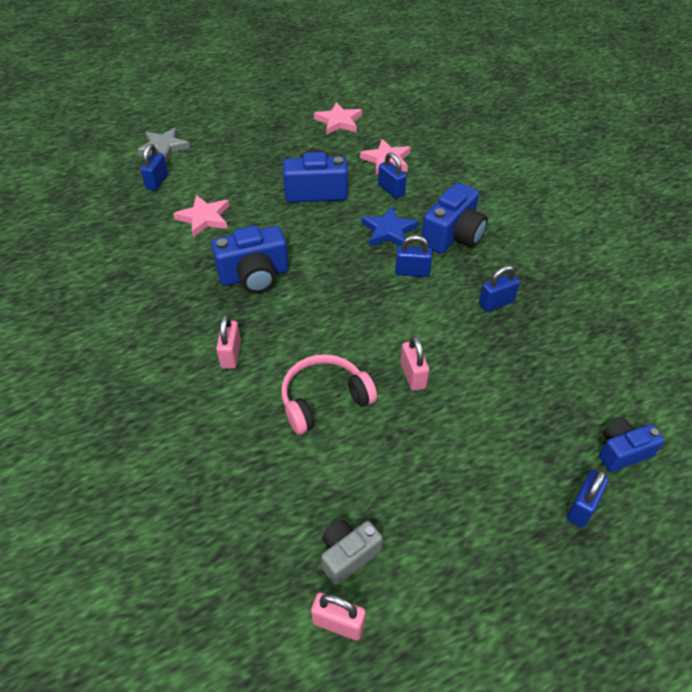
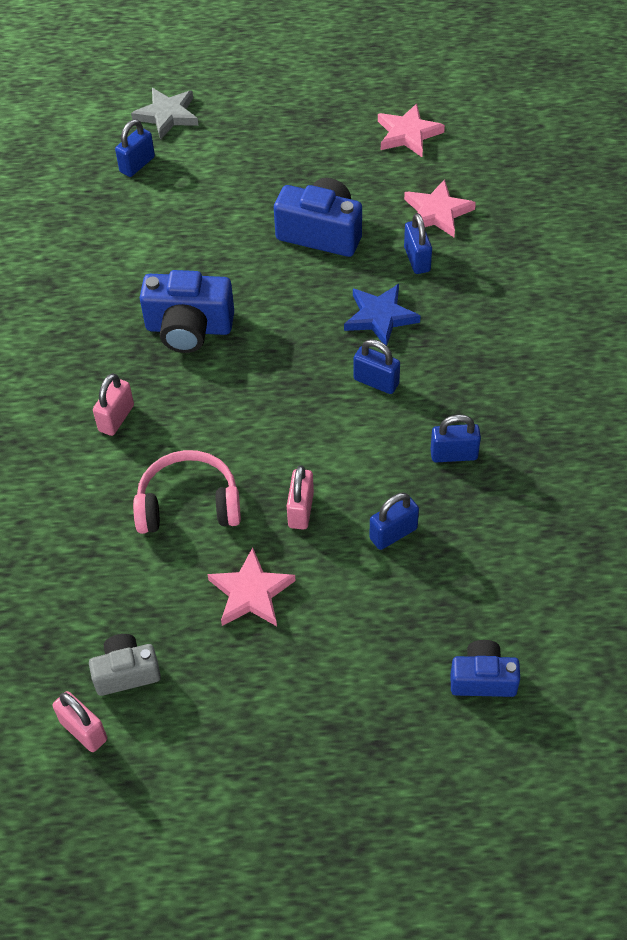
camera: 25 degrees right, 5 degrees up
pink star [173,195,229,237] -> pink star moved to [207,547,296,626]
blue camera [421,183,488,254] -> none
blue padlock [567,470,609,528] -> blue padlock moved to [369,493,419,550]

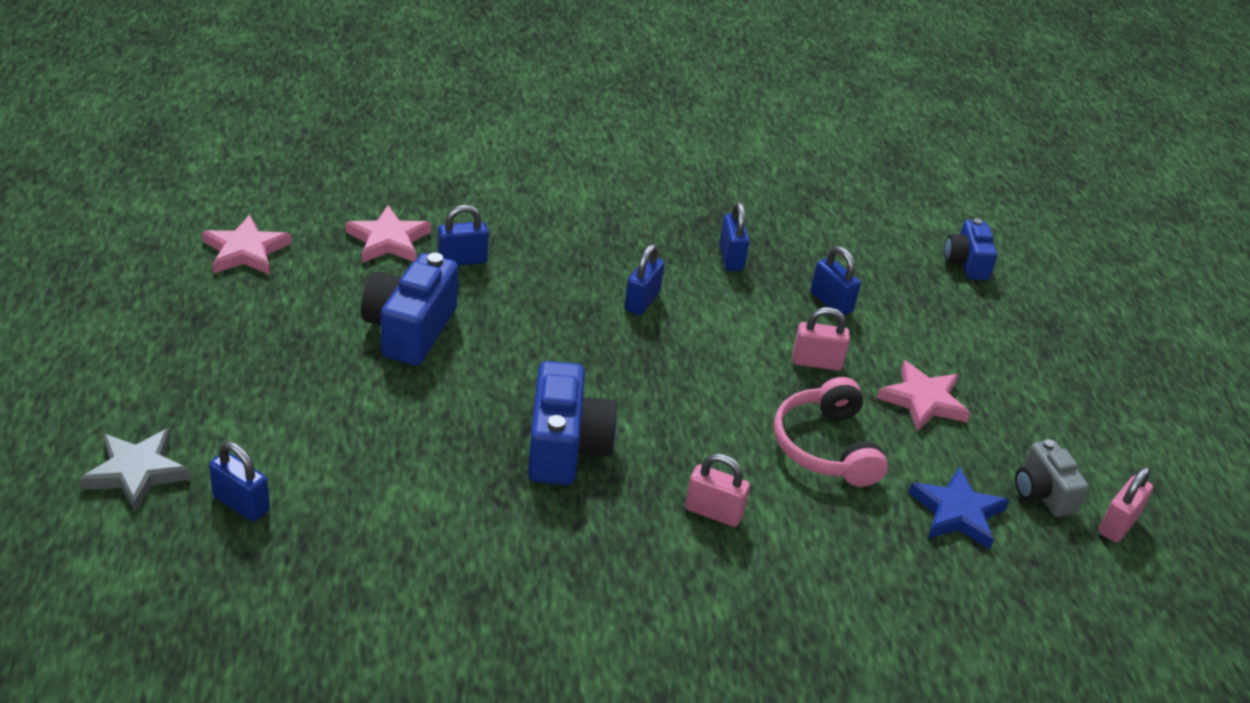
camera: 100 degrees left, 15 degrees down
blue star [344,284,420,346] -> blue star moved to [908,467,1010,549]

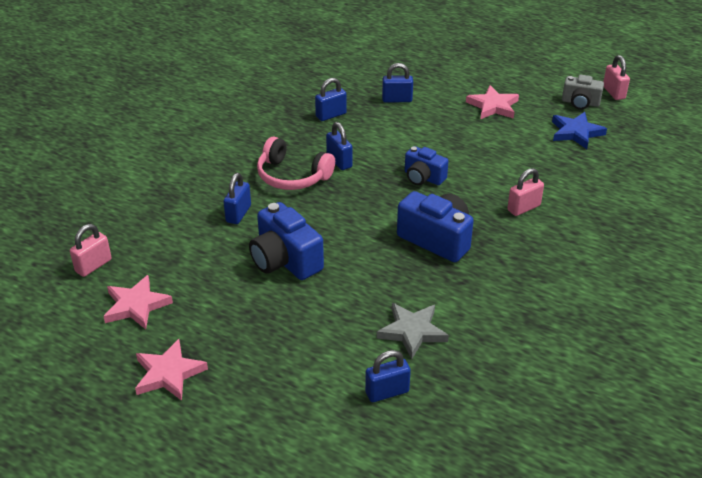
camera: 50 degrees left, 0 degrees up
grey star [79,428,191,512] -> grey star moved to [377,303,449,359]
pink star [345,205,431,263] -> pink star moved to [135,339,208,401]
blue padlock [719,202,750,271] -> blue padlock turned 60 degrees counterclockwise [315,78,347,121]
pink headphones [774,377,888,487] -> pink headphones moved to [257,137,335,190]
pink padlock [792,307,850,371] -> pink padlock moved to [70,224,112,277]
blue camera [944,218,997,280] -> blue camera moved to [405,146,448,185]

